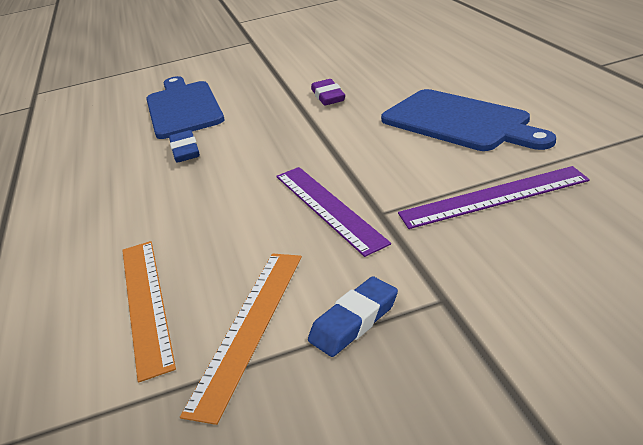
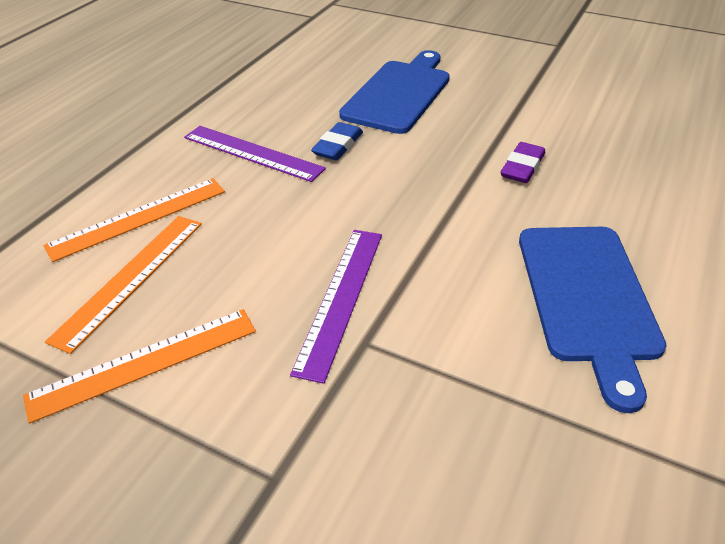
camera: 40 degrees right, 10 degrees up
blue eraser [308,276,398,357] -> none
purple ruler [398,166,590,229] -> purple ruler moved to [184,126,326,182]
none -> orange ruler [43,178,225,262]

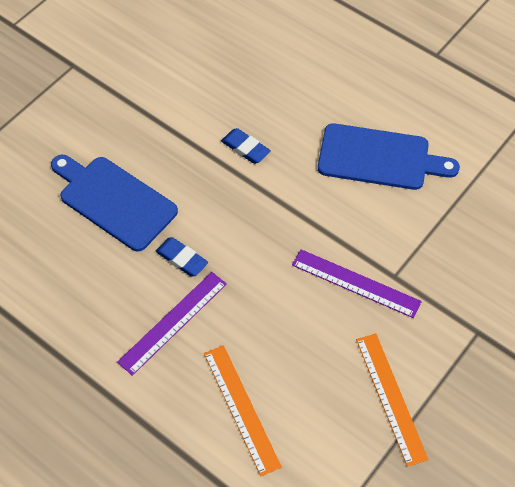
camera: 80 degrees left, 15 degrees up
orange ruler [45,216,202,354] -> none
purple eraser [500,142,545,183] -> blue eraser [221,128,271,164]

